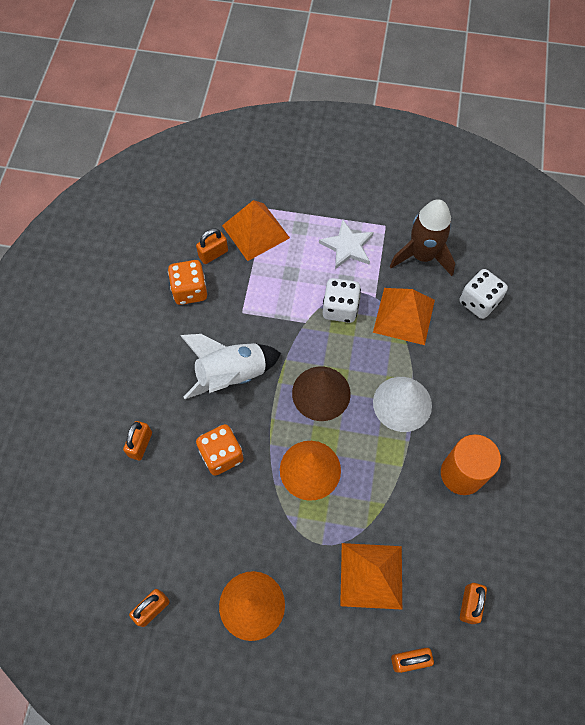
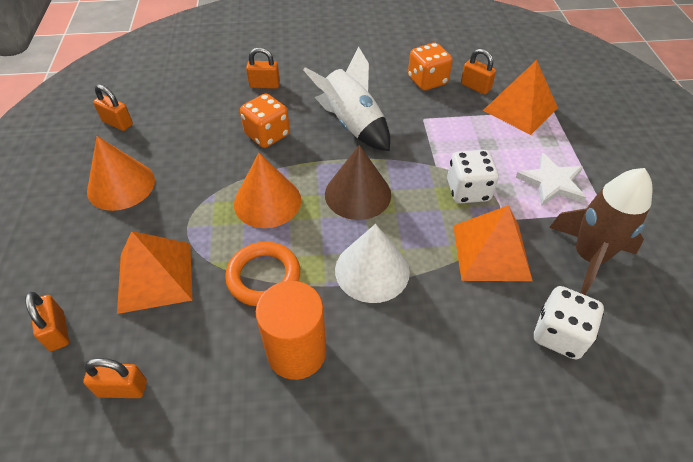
camera: 75 degrees right, 15 degrees down
none -> orange ring [225,242,300,306]

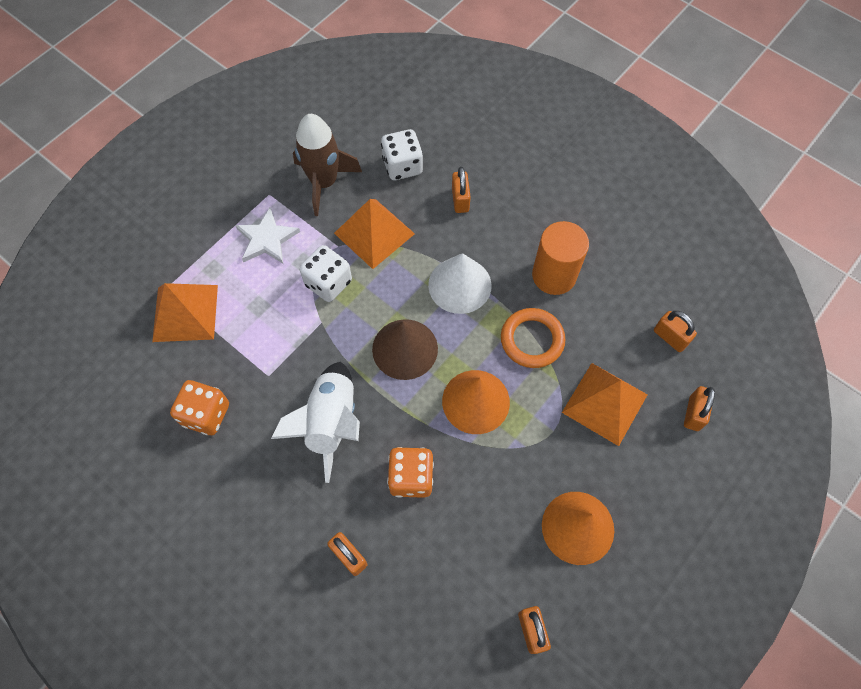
camera: 135 degrees left, 15 degrees up
orange padlock [461,48,496,95] -> orange padlock moved to [452,167,471,213]

